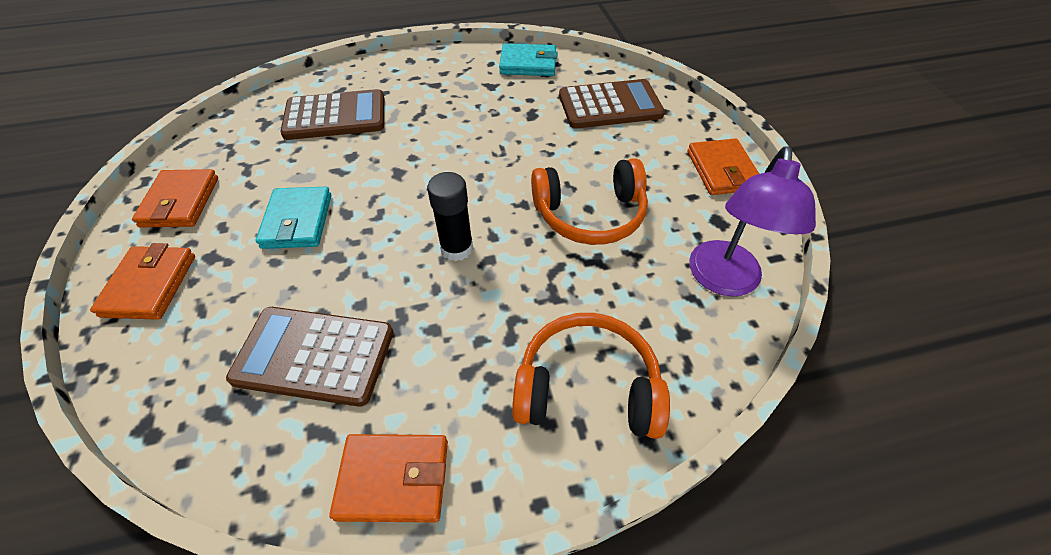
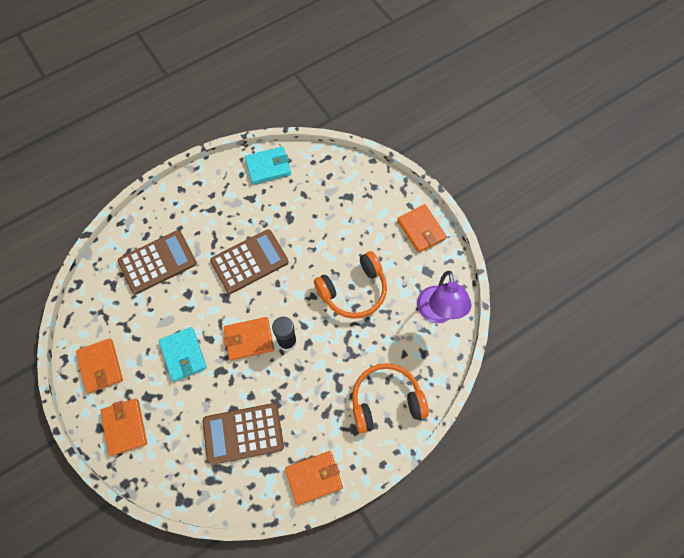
camera: 20 degrees left, 15 degrees up
brown calculator [559,79,665,129] -> brown calculator moved to [210,229,289,294]
none -> orange wallet [224,317,274,361]

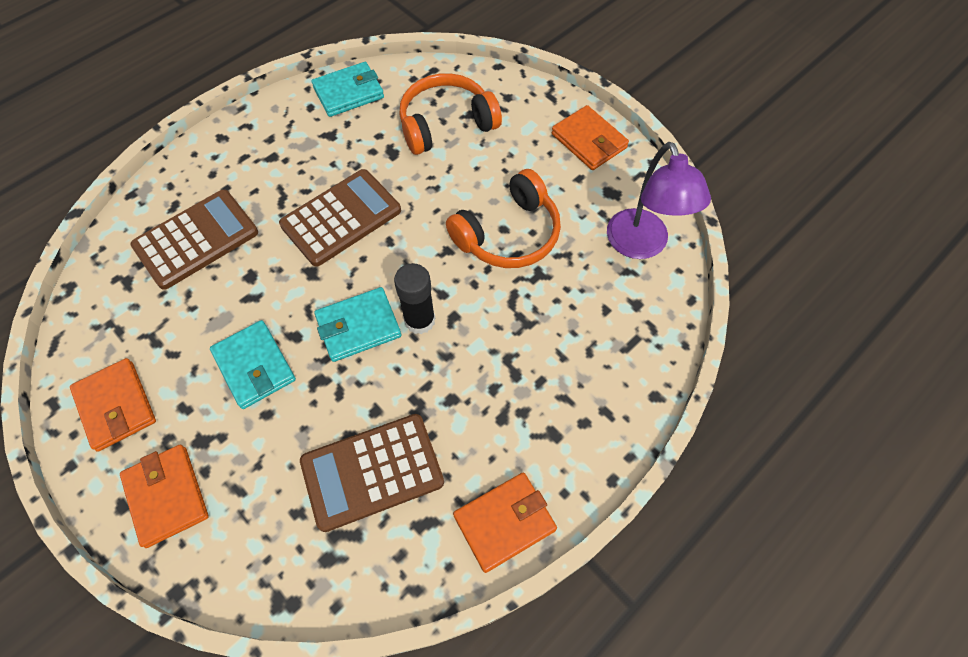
camera: 10 degrees left, 5 degrees down
orange wallet [224,317,274,361] -> turquoise wallet [314,287,401,362]
orange headphones [352,363,429,433] -> orange headphones moved to [399,73,502,155]

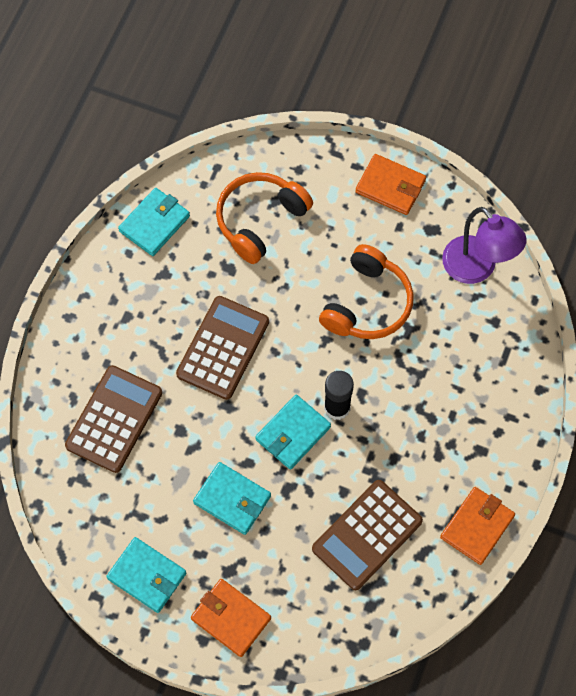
camera: 25 degrees left, 5 degrees up
orange wallet [70,358,156,452] -> turquoise wallet [106,537,186,613]

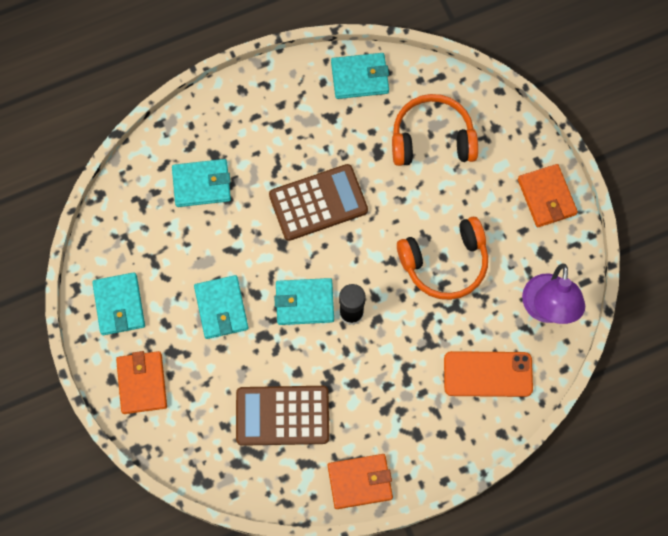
camera: 45 degrees right, 5 degrees up
brown calculator [65,365,162,473] -> turquoise wallet [172,159,231,207]
none -> orange phone [444,351,533,397]

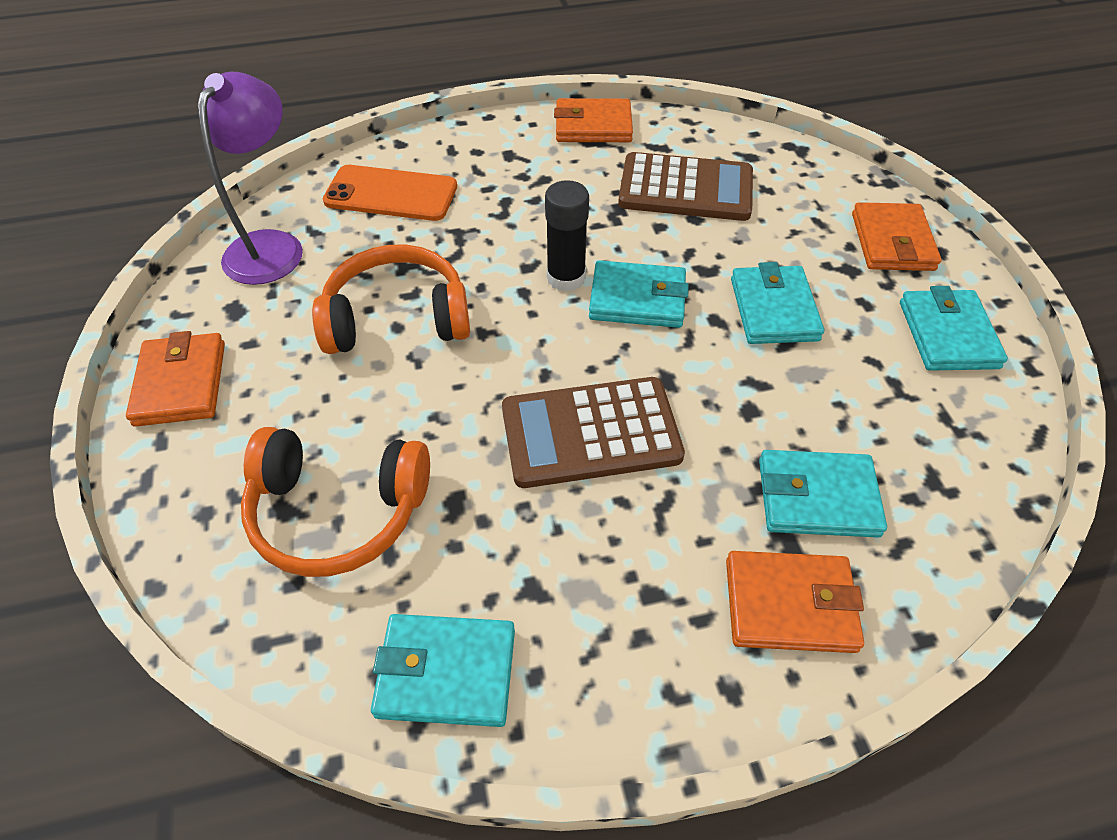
camera: 170 degrees left, 20 degrees down
none -> orange wallet [726,551,864,653]

